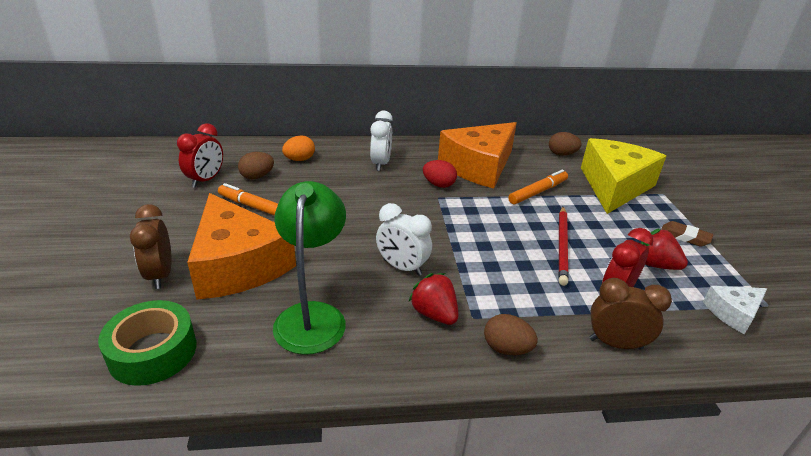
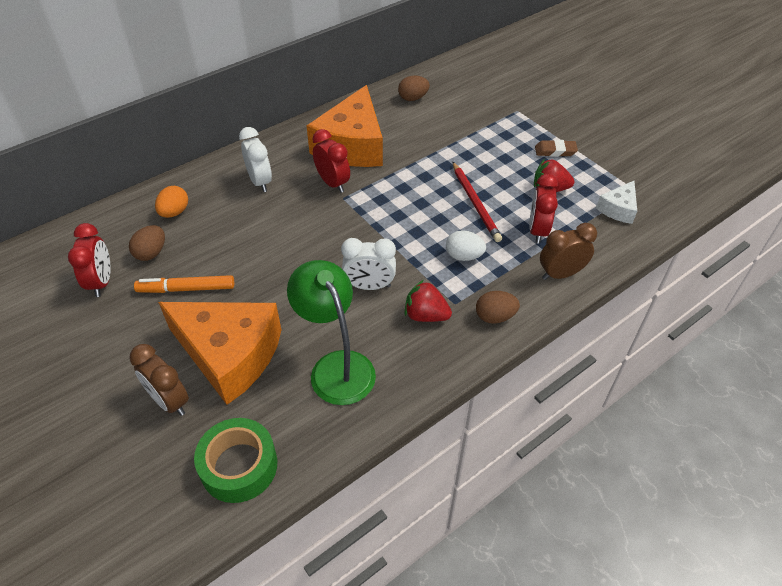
camera: 30 degrees left, 15 degrees up
red egg [423,160,457,188] -> red clock [313,129,350,193]
orange marker [508,170,568,204] -> none
yellow cheese [581,138,666,214] -> none
none -> white egg [446,230,486,261]

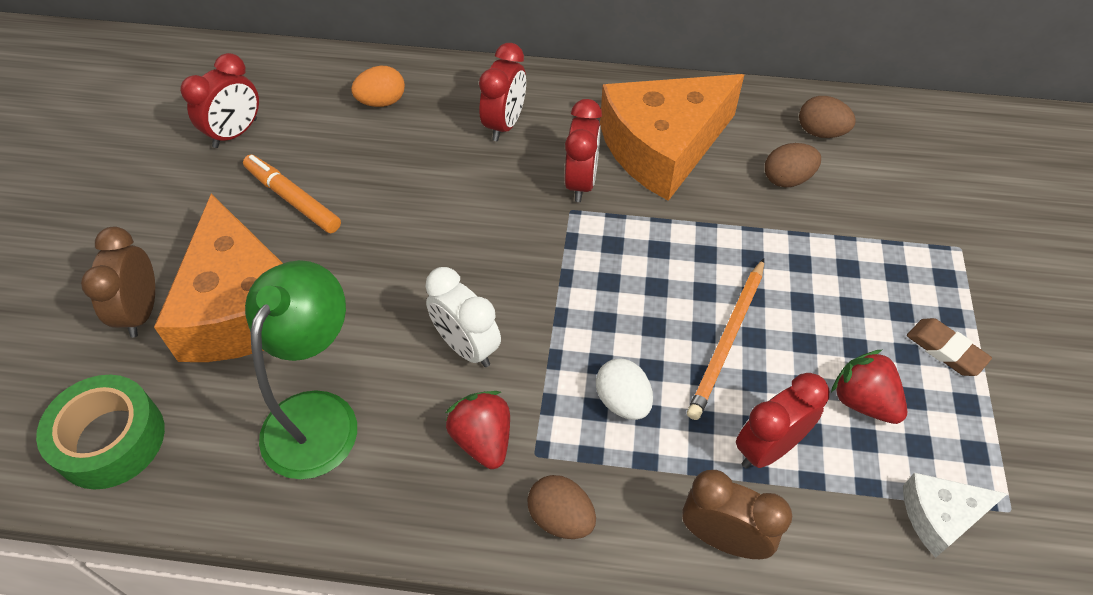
camera: 45 degrees right, 5 degrees up
brown egg [129,225,165,261] -> brown egg moved to [765,143,821,188]
white clock [239,127,272,192] -> red clock [479,43,526,141]
red pencil [453,162,502,242] -> orange pencil [687,258,764,420]

